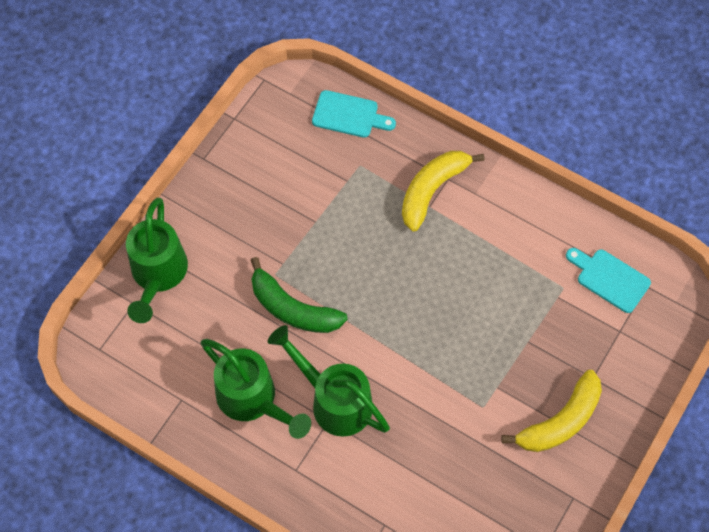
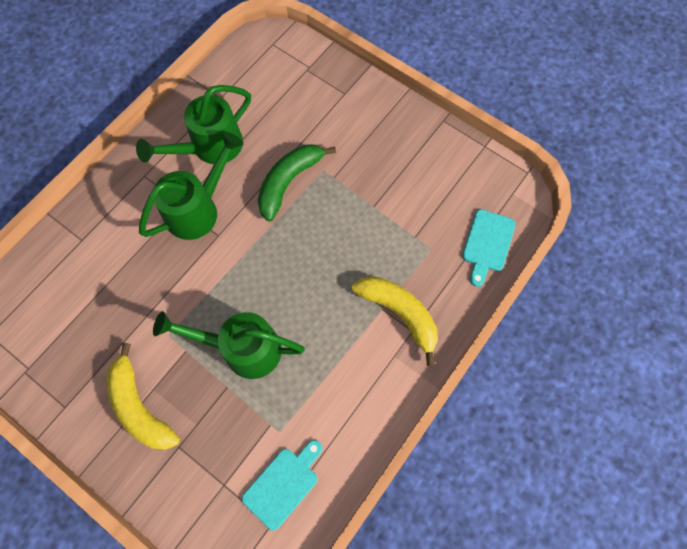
camera: 95 degrees right, 5 degrees up
green watering can [126,198,188,323] -> green watering can moved to [153,311,305,379]

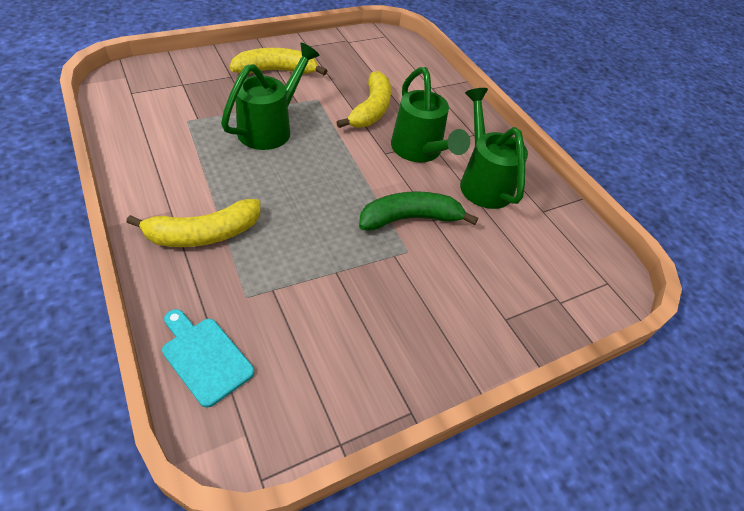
camera: 110 degrees right, 20 degrees down
turquoise cutting board [242,440,322,531] -> none
green banana [258,144,336,222] -> green banana turned 75 degrees counterclockwise [359,191,478,230]
none -> yellow banana [336,71,391,128]

